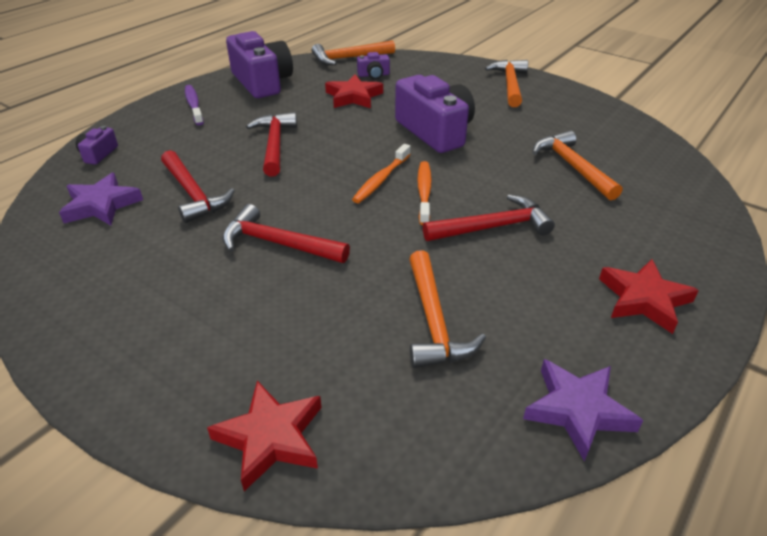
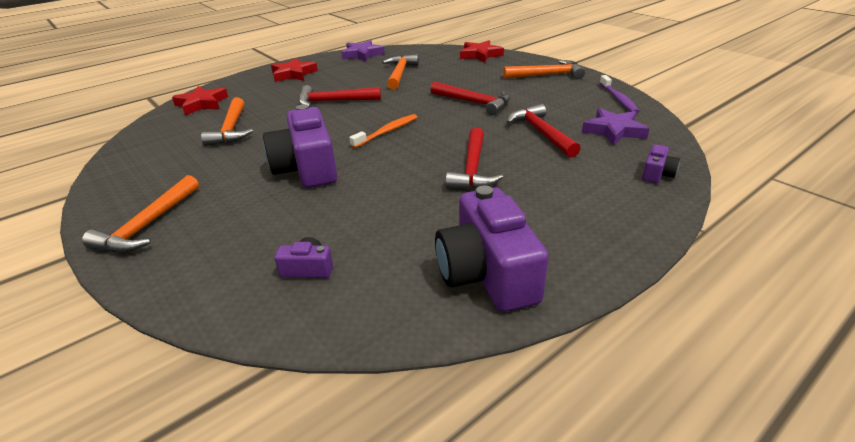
camera: 165 degrees left, 5 degrees down
purple toothbrush [185,85,204,125] -> purple toothbrush moved to [600,75,639,114]
orange hammer [312,40,395,65] -> orange hammer moved to [503,60,585,79]
red star [325,74,383,108] -> red star moved to [172,86,228,115]
orange toothbrush [417,161,432,225] -> none

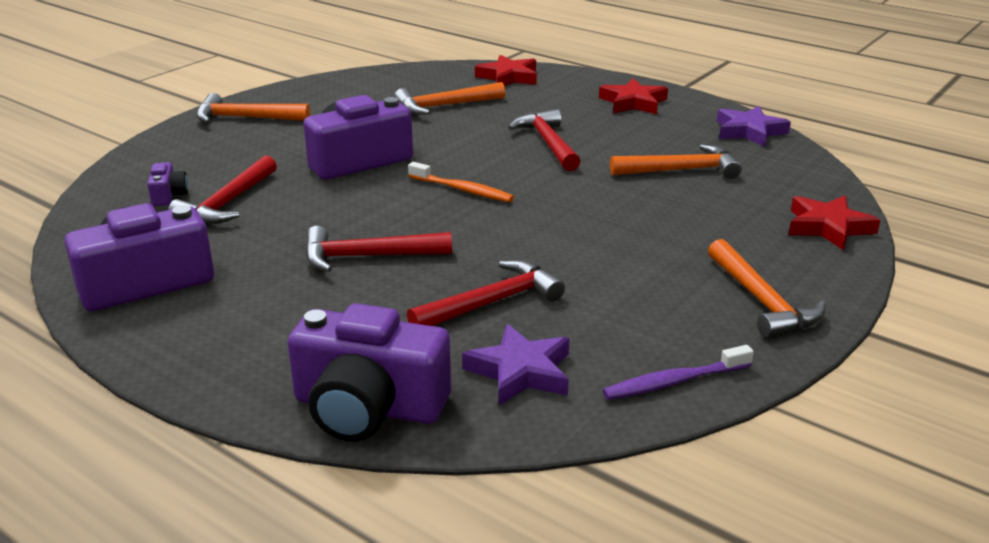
camera: 75 degrees right, 5 degrees down
red hammer [430,82,510,115] -> red hammer moved to [169,156,277,224]
purple camera [642,144,680,183] -> purple camera [288,303,451,442], size x2.23

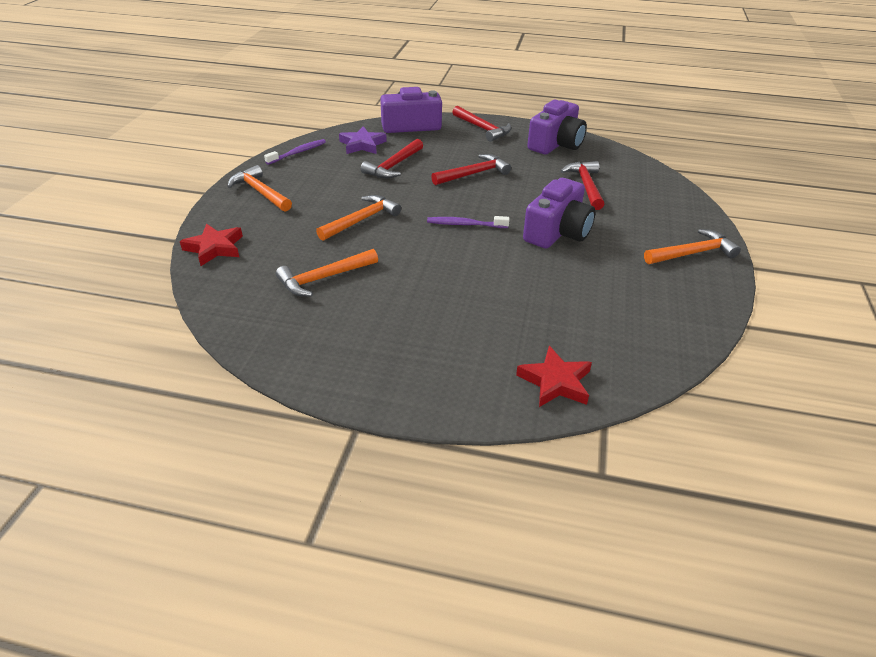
camera: 155 degrees right, 10 degrees up
purple camera [148,162,188,206] -> none
orange hammer [394,82,506,115] -> orange hammer moved to [316,195,401,241]
orange toothbrush [408,162,514,202] -> purple toothbrush [427,216,510,228]
red hammer [508,109,580,171] -> red hammer moved to [452,106,511,142]
red star [599,78,668,114] -> none
purple star [717,106,791,147] -> none

